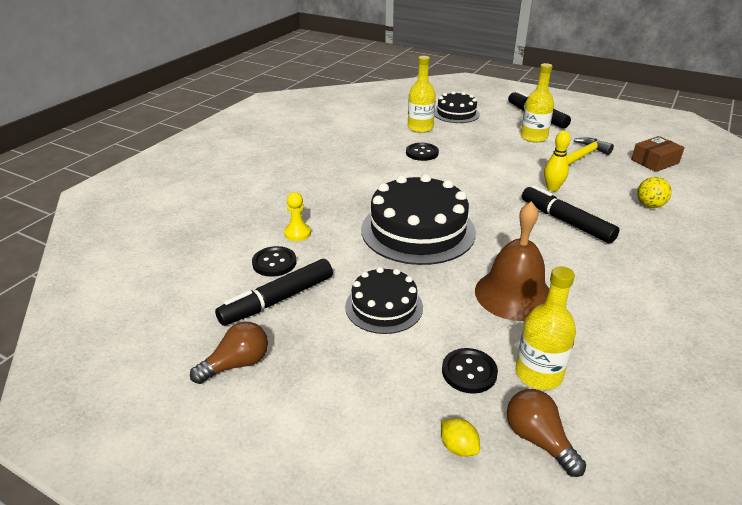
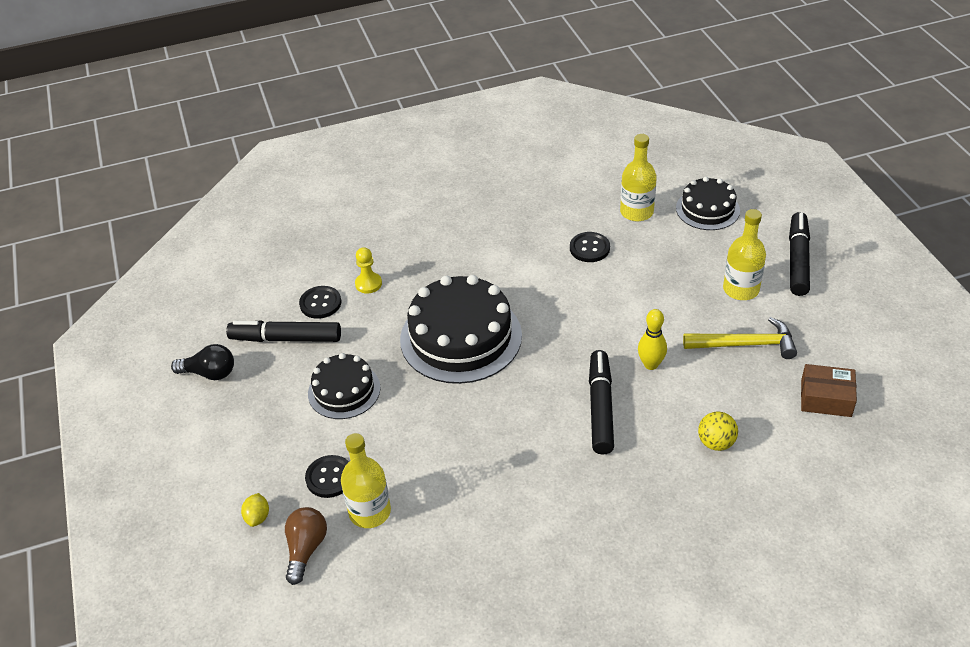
camera: 45 degrees right, 10 degrees up
brown light bulb [190,322,268,384] -> black light bulb [171,344,234,380]
brown bell [475,201,549,321] -> none

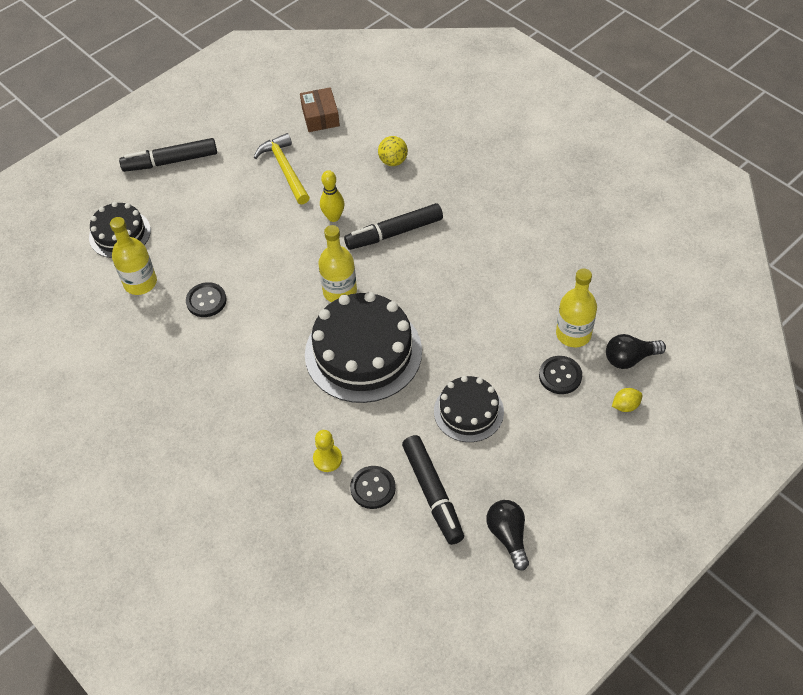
camera: 115 degrees left, 10 degrees up
brown light bulb [285,507,327,585] -> black light bulb [606,334,666,369]
yellow bottle [723,209,766,300] -> yellow bottle moved to [318,225,357,302]

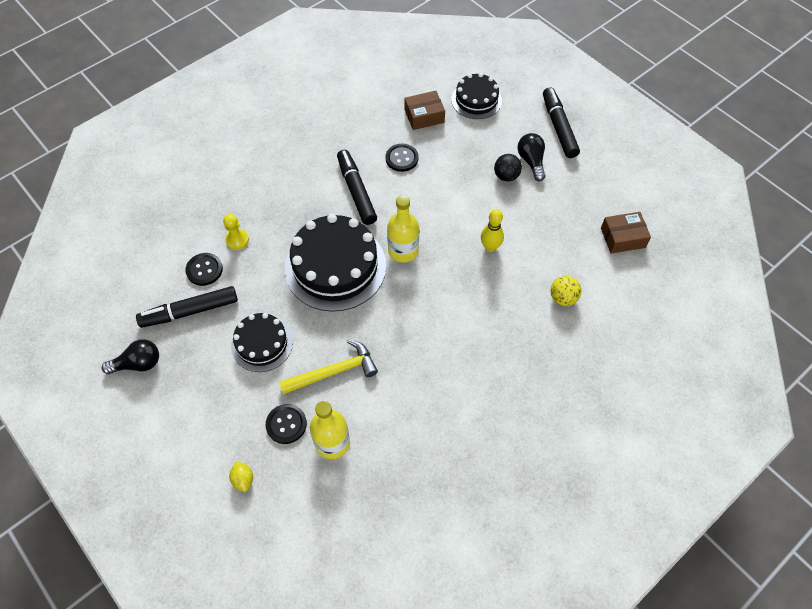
camera: 90 degrees right, 5 degrees up
yellow bottle [110,217,157,295] -> brown box [404,91,445,130]
yellow hammer [254,133,310,204] -> yellow hammer moved to [279,340,378,395]
black marker [344,203,443,250] -> black marker moved to [337,149,377,225]
black light bulb [606,334,666,369] -> black light bulb moved to [517,133,545,181]
none -> black ball [494,154,522,182]

